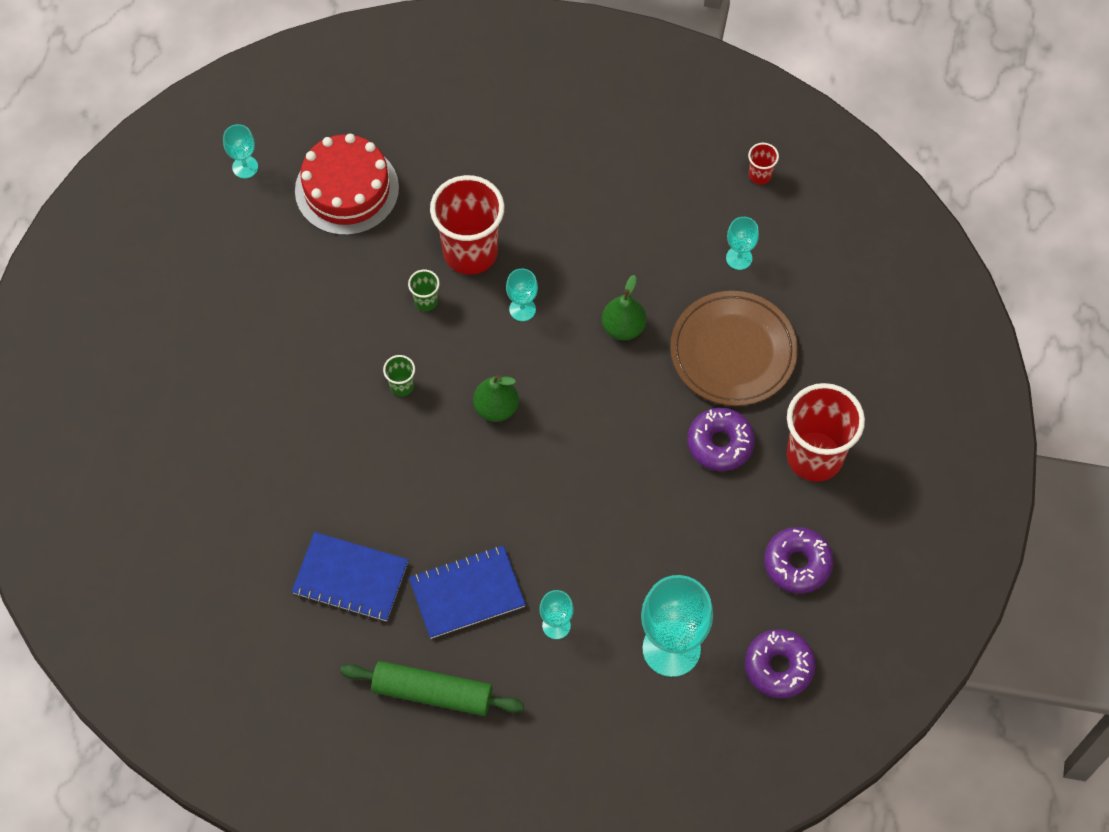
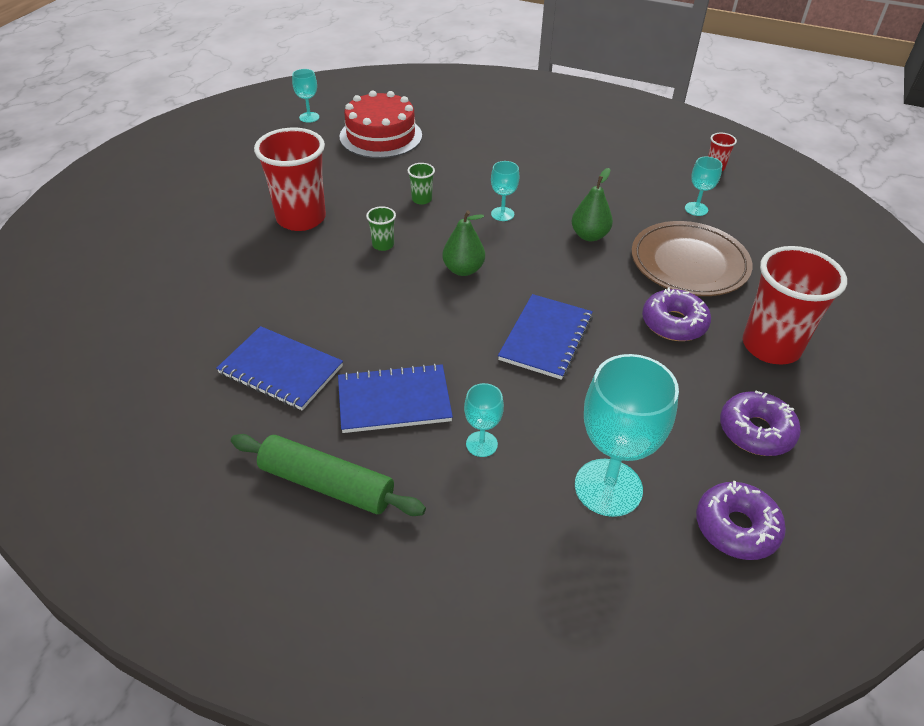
camera: 10 degrees right, 20 degrees down
red cup [430,175,504,275] -> red cup moved to [254,128,326,231]
none -> blue notebook [498,294,593,380]

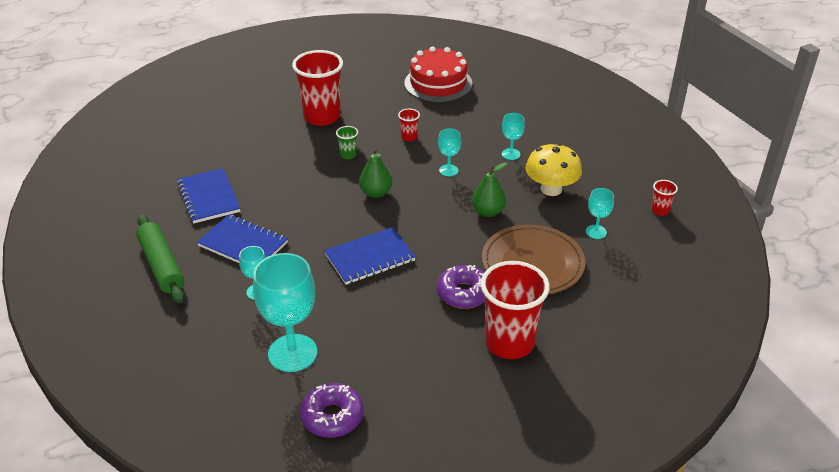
camera: 40 degrees right, 5 degrees down
turquoise goblet [292,69,319,123] -> turquoise goblet moved to [502,113,525,160]
green cup [408,163,435,205] -> red cup [398,109,420,141]
purple donut [720,390,801,456] -> none
none -> yellow mushroom [526,143,582,196]

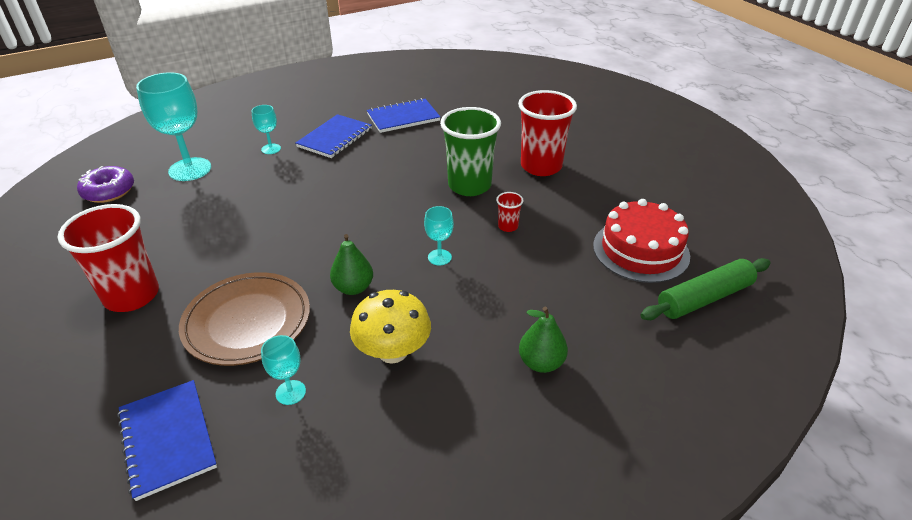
camera: 90 degrees right, 0 degrees up
green rolling pin [136,215,184,303] -> green rolling pin moved to [640,258,770,320]
blue notebook [324,227,416,285] -> blue notebook moved to [117,380,217,501]
green cup [336,126,358,159] -> green cup [440,107,501,196], size x2.34
green pear [359,148,392,198] -> green pear moved to [519,307,568,373]
purple donut [437,265,485,309] -> none
turquoise goblet [502,113,525,160] -> none
red cup [651,180,678,216] -> none

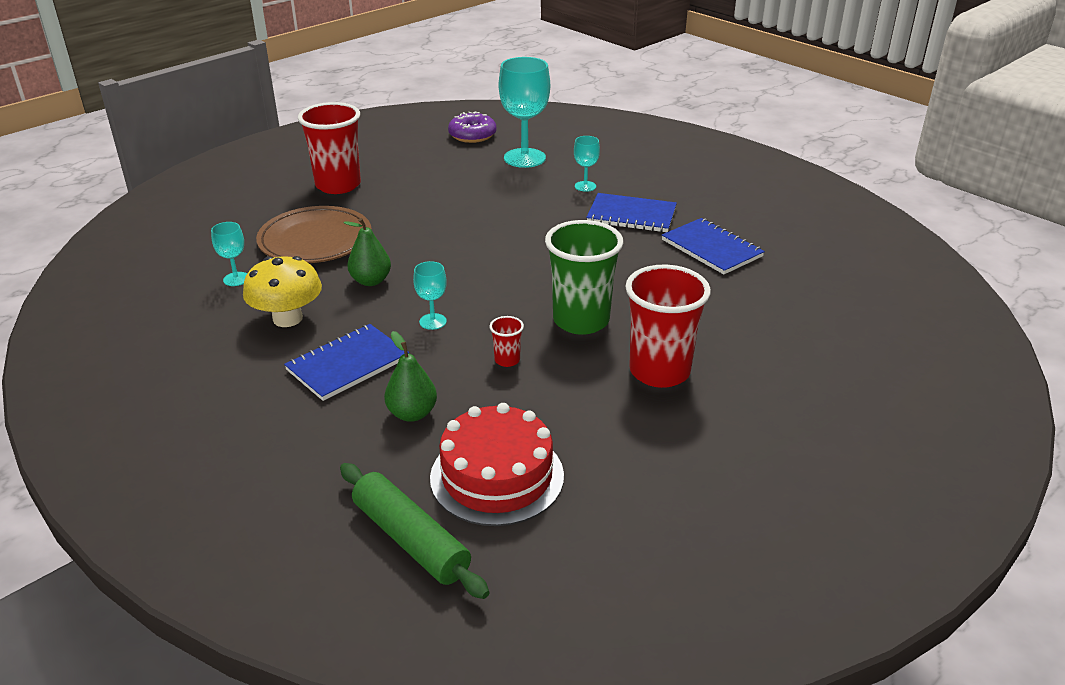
camera: 75 degrees right, 5 degrees down
blue notebook [117,380,217,501] -> blue notebook moved to [284,324,409,401]
green pear [519,307,568,373] -> green pear moved to [384,331,437,422]

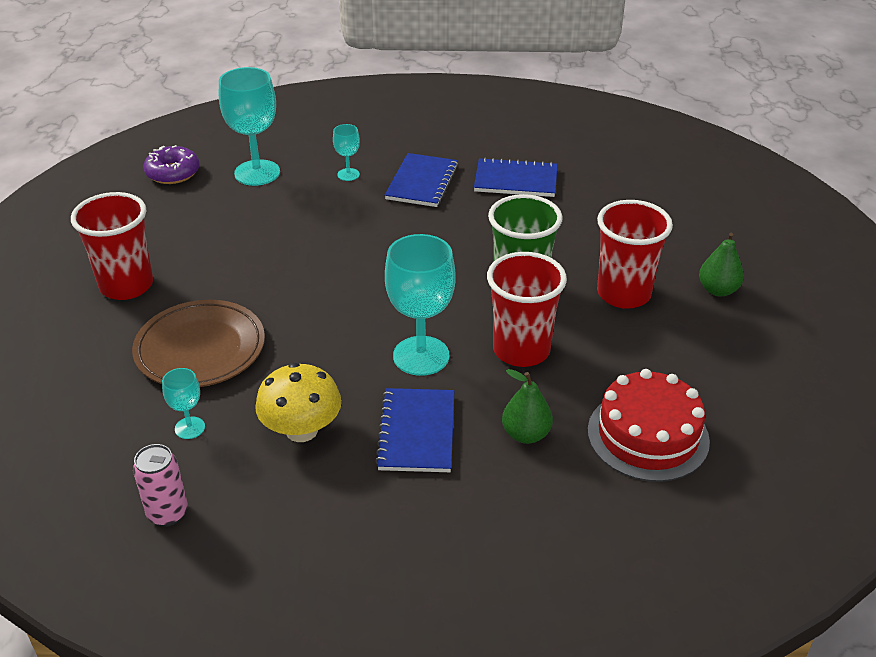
camera: 45 degrees left, 5 degrees up
green rolling pin [340,463,489,599] -> none
green pear [344,218,391,286] -> green pear moved to [699,233,744,297]
turquoise goblet [413,261,447,330] -> turquoise goblet [385,234,456,376], size x2.04
red cup [490,316,524,367] -> red cup [487,252,567,367], size x2.34
blue notebook [586,193,677,232] -> blue notebook turned 45 degrees counterclockwise [385,153,458,207]
none -> pink can [133,444,188,527]

